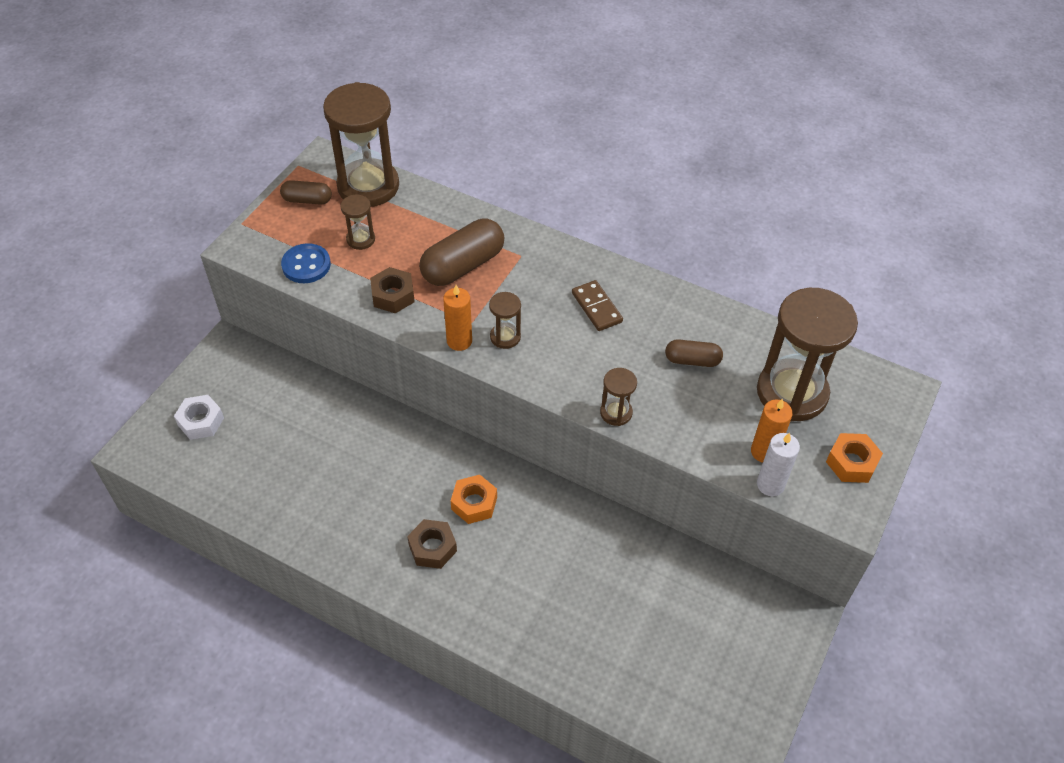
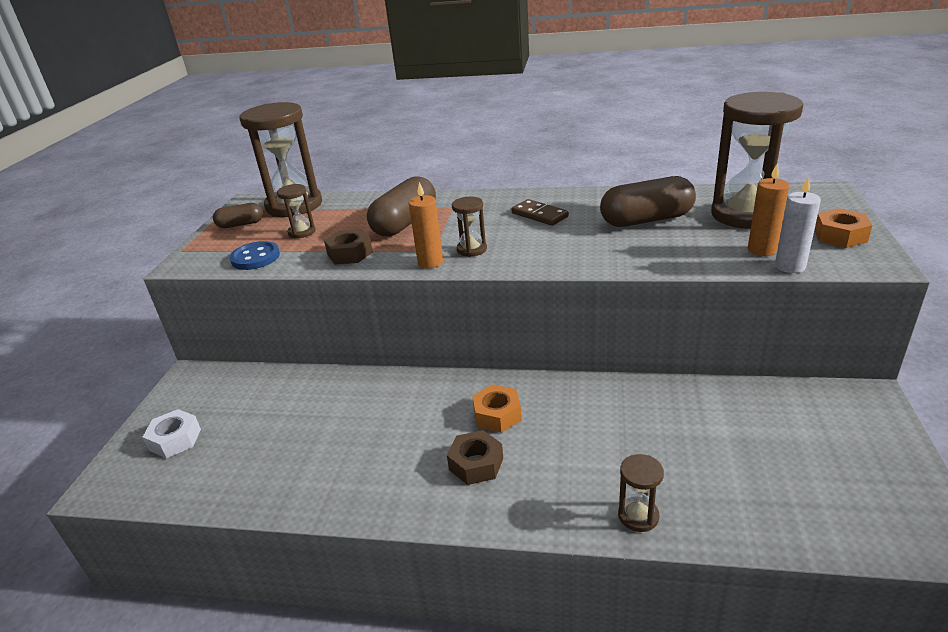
camera: 15 degrees left, 20 degrees down
brown hourglass [600,368,637,426] -> brown hourglass moved to [618,454,664,532]
brown capsule [665,339,723,367] -> brown capsule [600,176,696,227], size x1.79

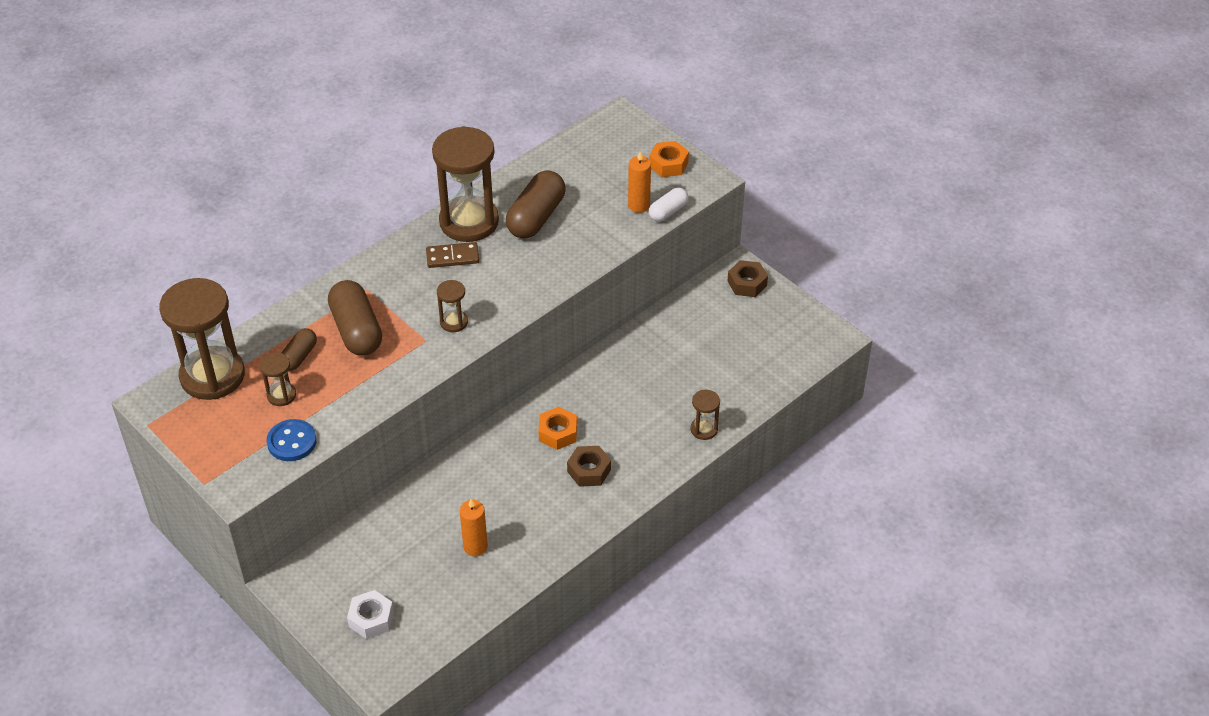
camera: 55 degrees left, 15 degrees up
brown capsule [213,203,263,228] -> brown capsule moved to [281,328,317,371]
brown nut [324,229,373,264] -> brown nut moved to [727,260,768,297]
orange candle [409,182,443,268] -> orange candle moved to [460,499,488,556]
brown hourglass [711,92,803,229] -> brown hourglass moved to [432,126,499,242]
white candle [775,176,821,273] -> white capsule [649,188,688,222]

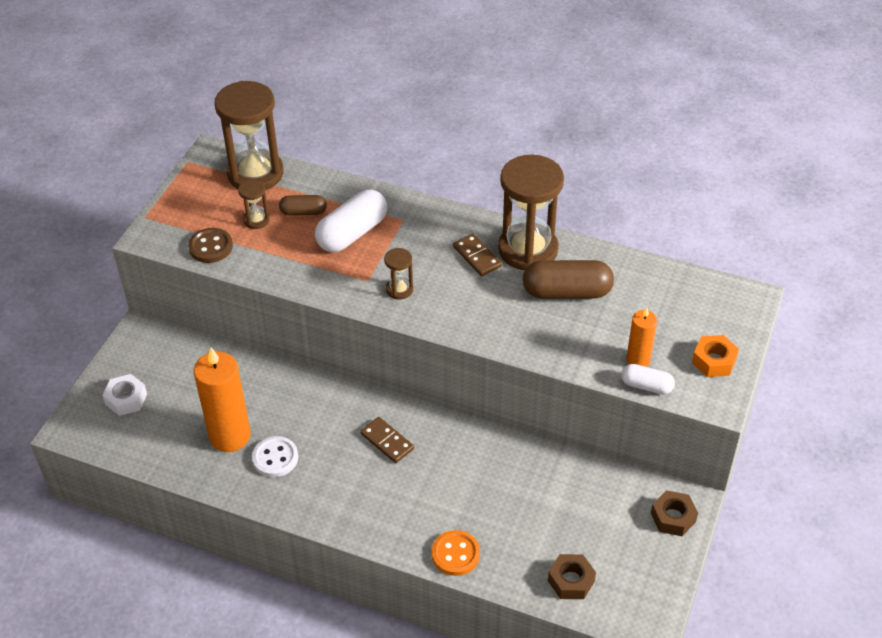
camera: 65 degrees right, 0 degrees up
blue button [267,419,317,461] -> brown button [188,228,233,263]
brown capsule [328,280,382,356] -> white capsule [315,189,387,252]
orange candle [460,499,488,556] -> orange candle [194,348,251,452], size x1.81
orange nut [538,407,577,450] -> brown domino [360,417,414,463]
brown nut [567,446,611,487] -> brown nut moved to [548,554,596,599]
brown hourglass [691,390,720,440] -> orange button [431,530,480,576]
none -> white button [252,436,298,477]

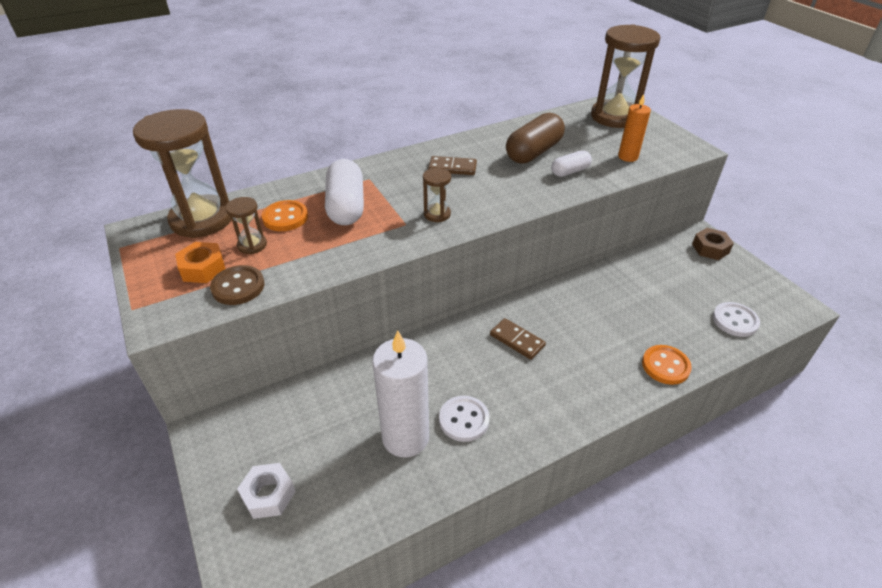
camera: 50 degrees left, 5 degrees down
orange candle [194,348,251,452] -> white candle [372,331,429,457]
brown capsule [279,195,327,216] -> orange button [262,200,308,231]
brown domino [360,417,414,463] -> brown domino turned 45 degrees clockwise [490,318,546,360]
brown hourglass [498,155,564,270] -> brown hourglass moved to [591,24,661,128]
brown nut [548,554,596,599] -> white button [713,302,760,337]
white capsule [621,364,675,394] -> white capsule moved to [551,150,592,177]
orange nut [692,335,739,377] -> orange nut moved to [175,242,225,283]

